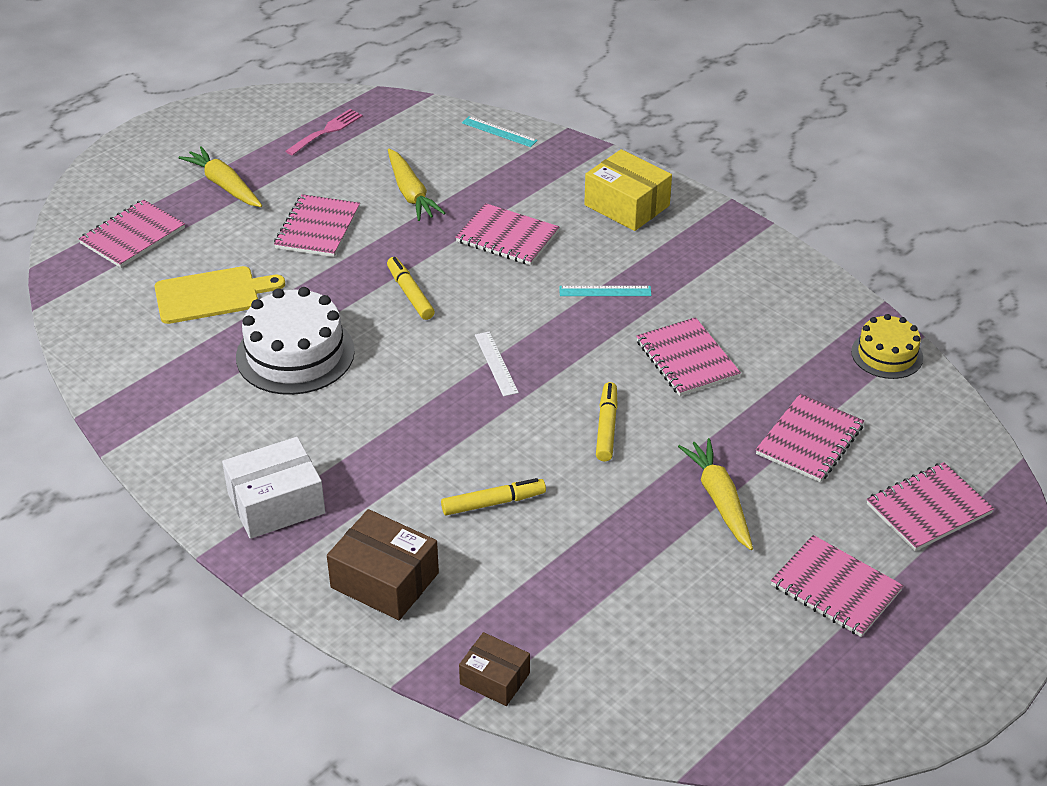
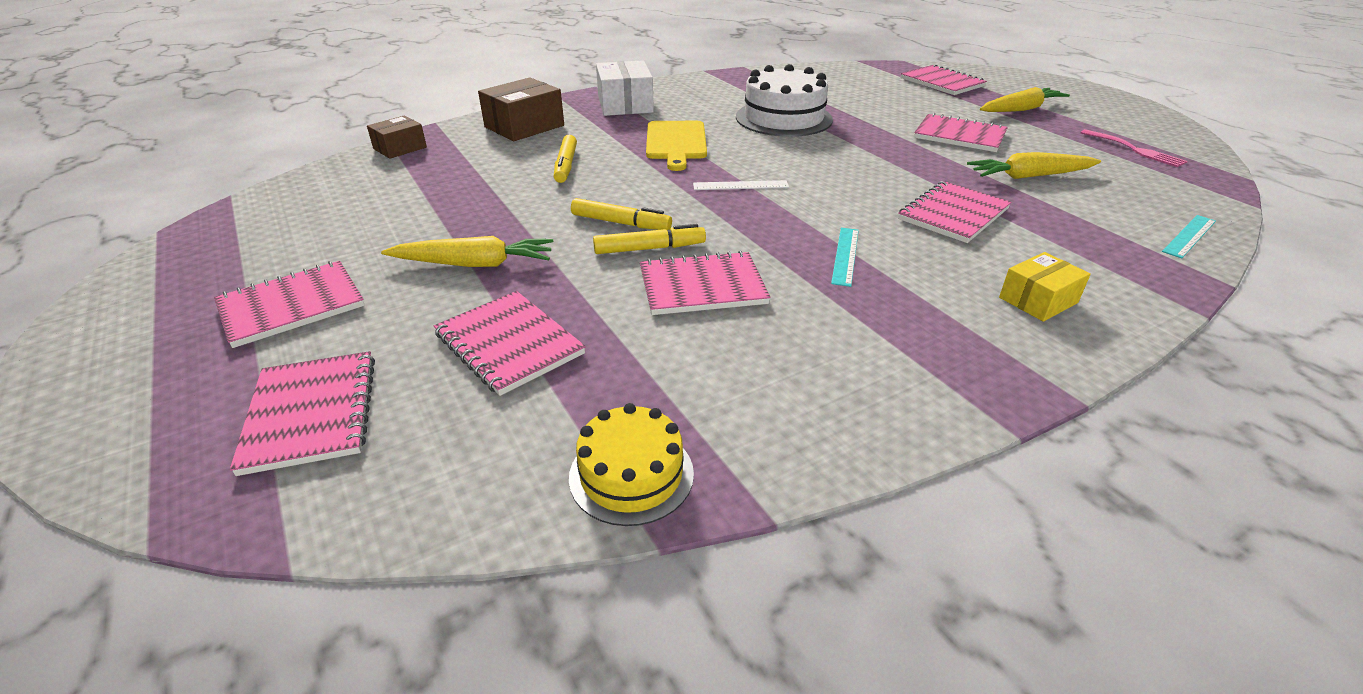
camera: 105 degrees right, 5 degrees down
yellow cutting board [155,266,285,324] -> yellow cutting board moved to [646,121,707,171]
yellow marker [387,257,435,320] -> yellow marker moved to [593,224,706,254]
yellow box [584,149,672,231] -> yellow box [999,252,1091,322], size x0.62

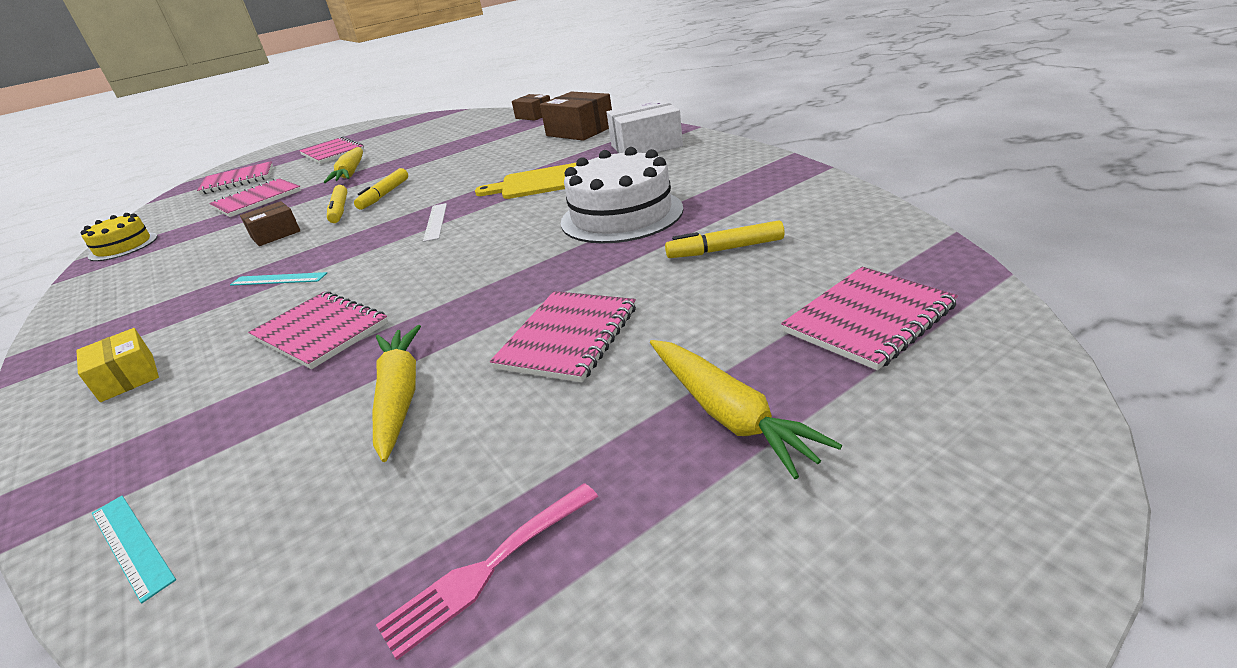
camera: 90 degrees right, 5 degrees down
yellow marker [554,135,577,183] -> yellow marker moved to [665,220,785,258]
pink notebook [640,251,771,315] -> brown box [240,201,301,246]

